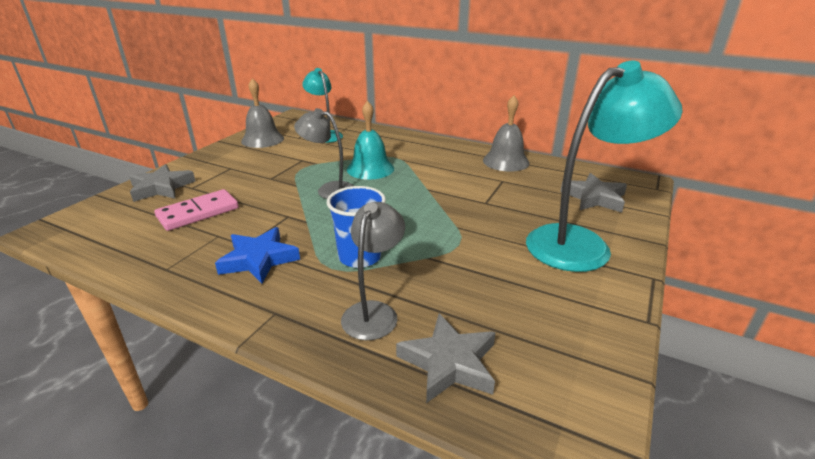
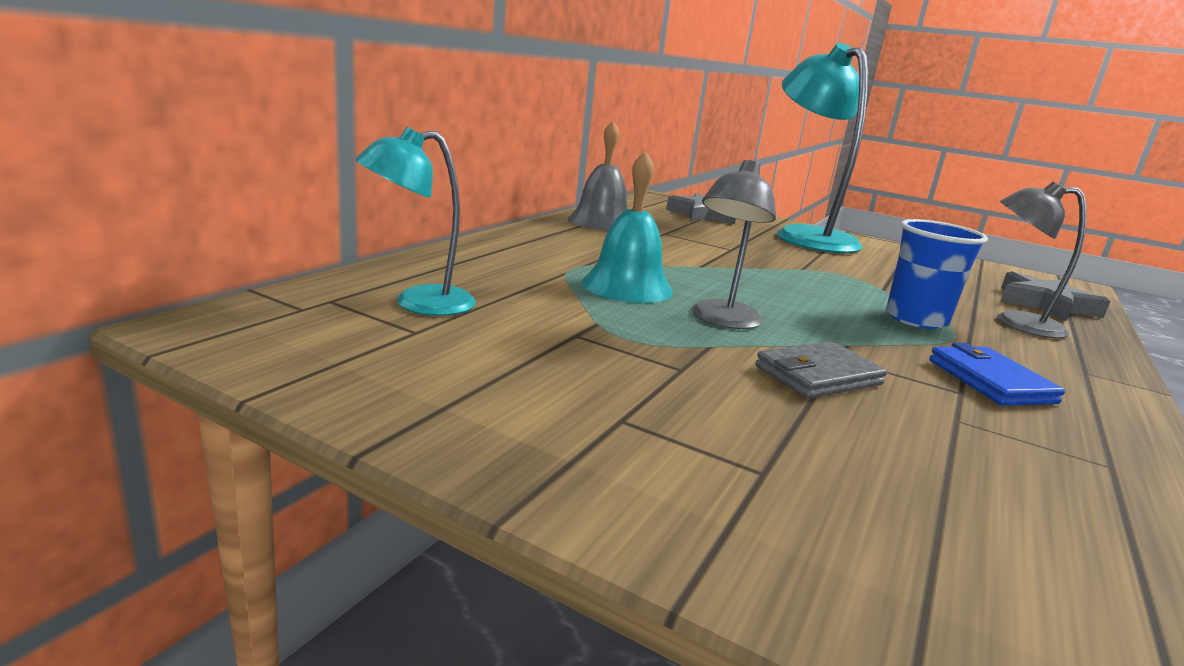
camera: 90 degrees left, 10 degrees down
grey star [129,164,195,202] -> none
pink domino [155,189,239,231] -> none
blue star [215,227,300,284] -> blue wallet [929,343,1065,406]
grey bell [241,78,284,148] -> none
none -> grey wallet [756,341,887,399]

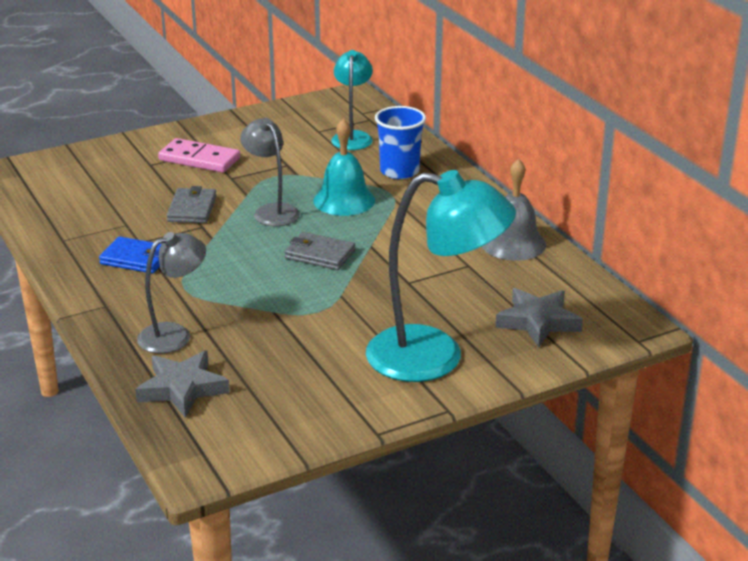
camera: 125 degrees right, 10 degrees up
blue cup [886,219,988,329] -> blue cup moved to [375,106,426,179]
none -> pink domino [158,138,240,173]
none -> grey wallet [285,232,355,270]

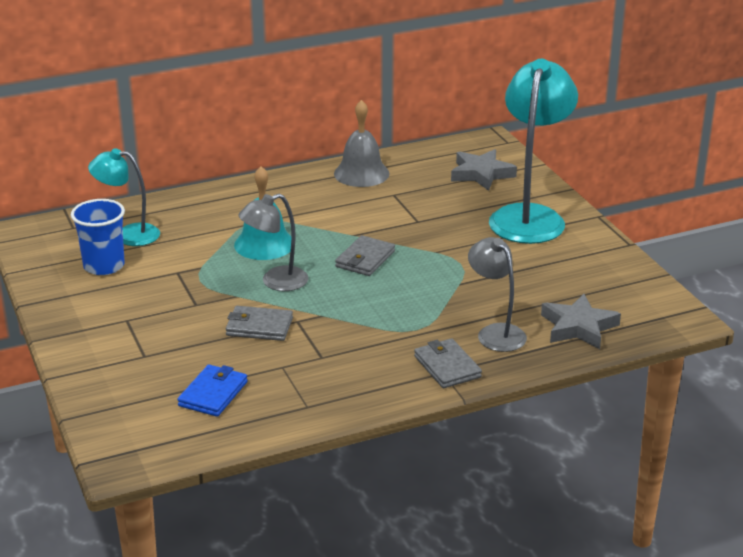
camera: 85 degrees left, 0 degrees up
blue wallet [99,236,162,274] -> blue wallet moved to [177,364,247,417]
pink domino [158,138,240,173] -> none
blue cup [375,106,426,179] -> blue cup moved to [71,199,125,275]
none -> grey wallet [414,338,482,388]

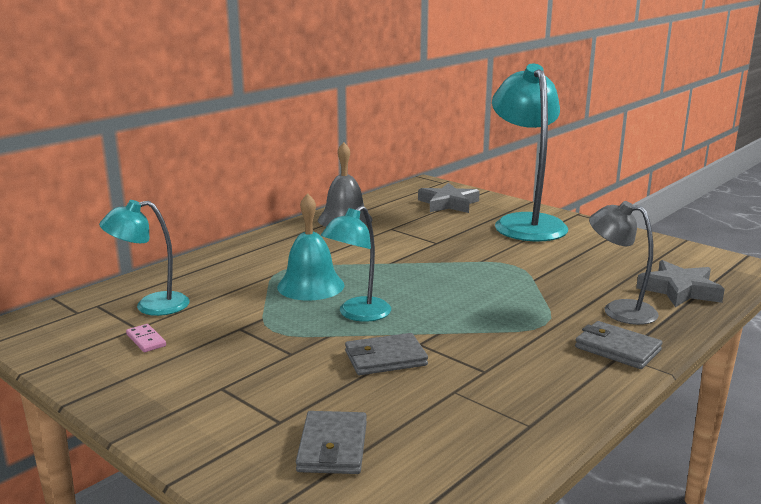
camera: 25 degrees left, 10 degrees down
blue cup [71,199,125,275] -> pink domino [126,324,166,352]
blue wallet [177,364,247,417] -> none
grey lamp [239,194,308,291] -> turquoise lamp [321,206,391,322]
grey wallet [335,235,395,276] -> grey wallet moved to [296,411,367,474]

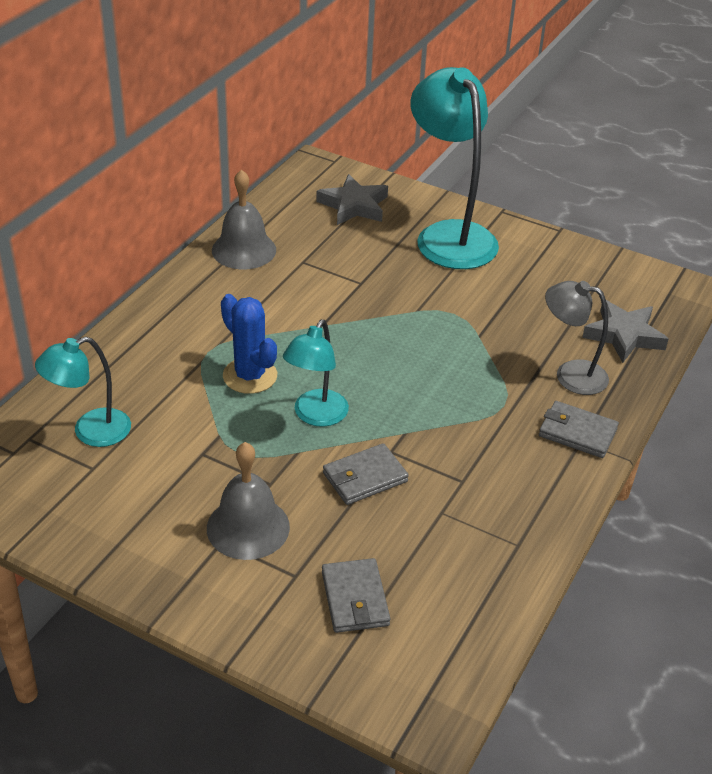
camera: 15 degrees left, 20 degrees up
pink domino [126,324,166,352] -> none
turquoise bell [277,193,345,301] -> blue cactus [221,294,277,394]
none -> grey bell [207,442,290,560]

